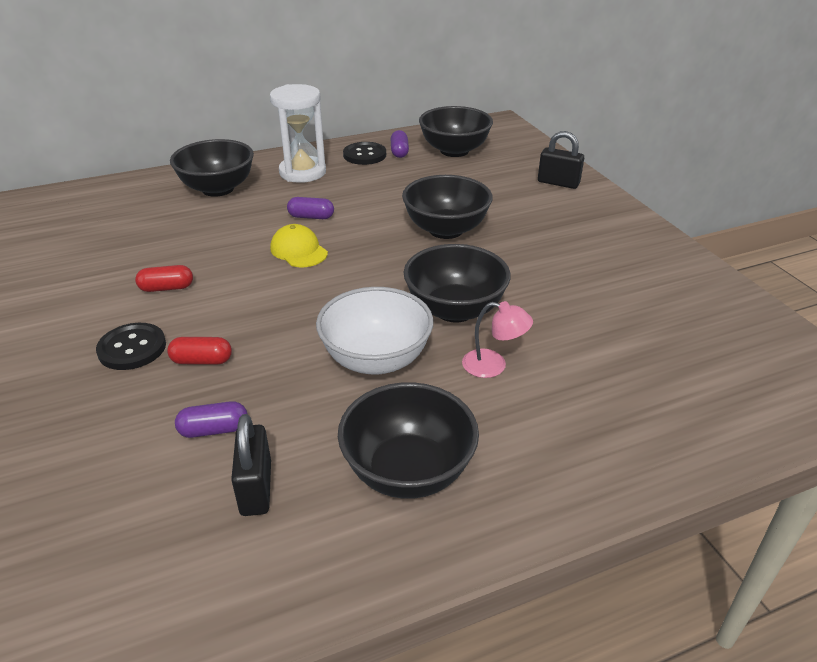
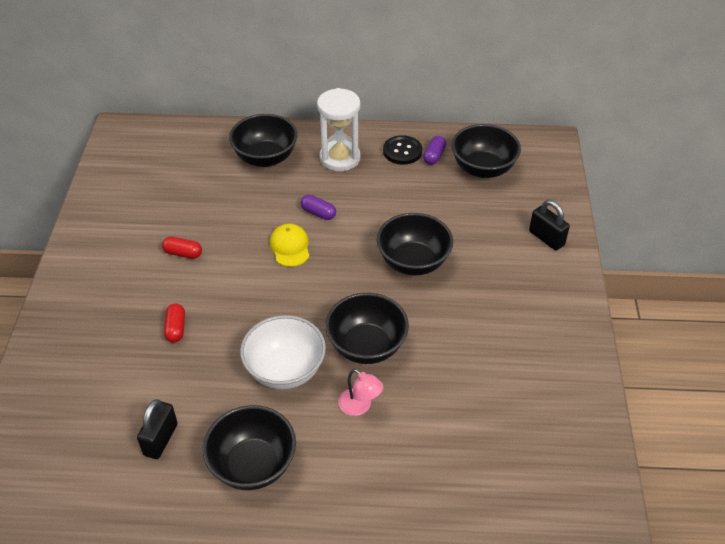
camera: 25 degrees right, 10 degrees up
black button [96,323,166,370] -> none
red capsule [167,337,232,365] -> red capsule turned 60 degrees clockwise [164,303,185,343]
purple capsule [175,401,248,438] -> none

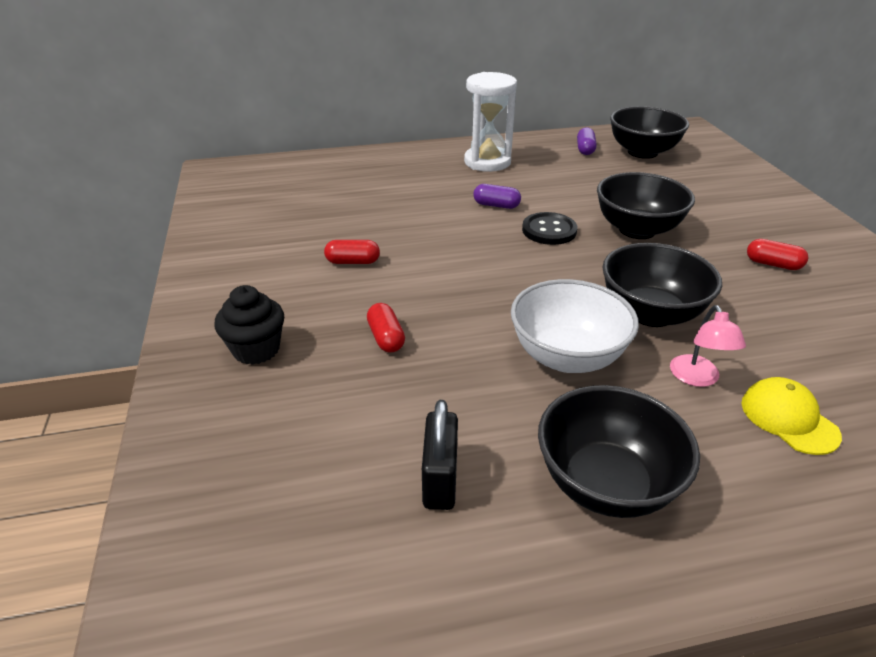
camera: 15 degrees left, 10 degrees down
black bowl [229,114,298,167] -> none
yellow cap [270,223,309,267] -> yellow cap moved to [741,377,842,455]
pink lamp [338,369,383,416] -> pink lamp turned 60 degrees clockwise [670,305,746,387]
black button [383,135,422,165] -> black button moved to [522,212,577,245]
black padlock [529,200,570,251] -> none
none -> black cupcake [214,285,284,365]
none -> red capsule [747,239,808,270]

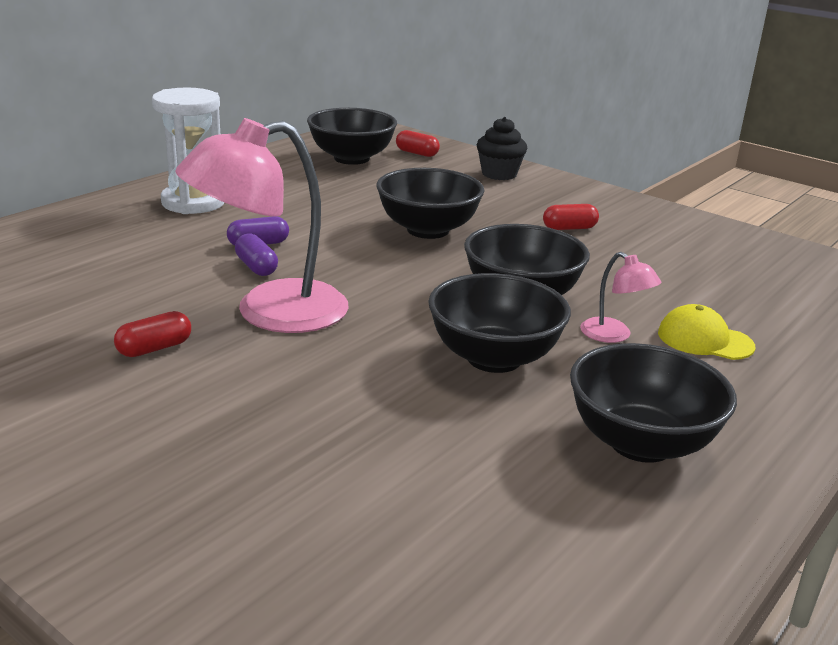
camera: 40 degrees left, 10 degrees down
black cupcake [214,285,284,365] -> black cupcake moved to [477,117,528,180]
red capsule [367,303,405,353] -> red capsule moved to [396,130,440,157]
black padlock [422,400,458,510] -> none
white bowl [511,279,639,373] -> black bowl [428,273,571,373]
black button [522,212,577,245] -> none
purple capsule [577,127,597,155] -> purple capsule moved to [235,233,278,276]
none -> pink lamp [175,118,349,333]

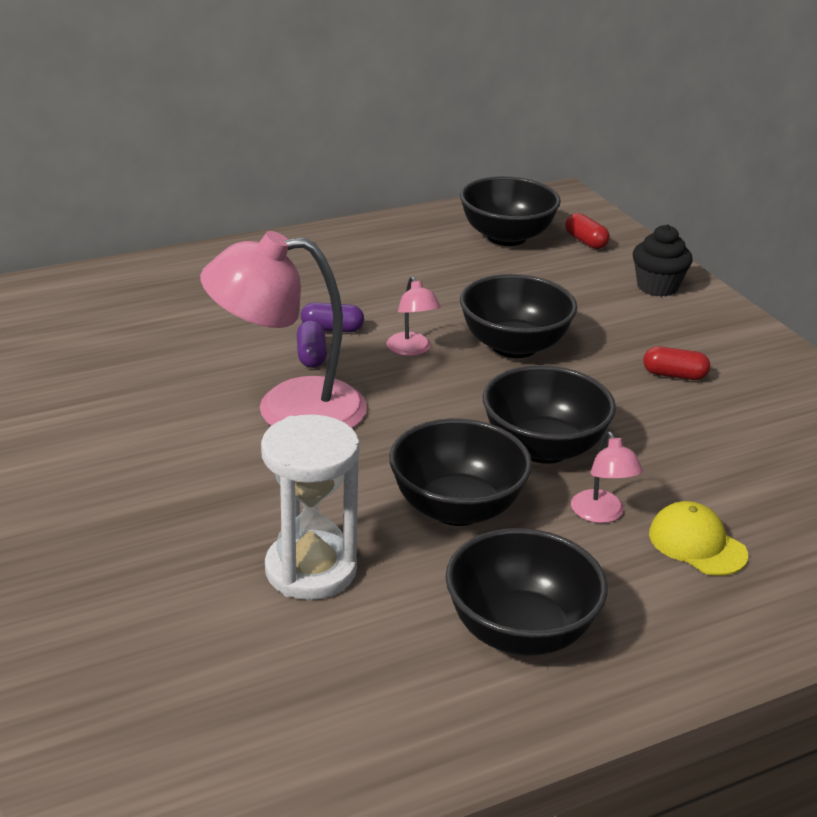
camera: 25 degrees right, 5 degrees up
red capsule [114,311,191,357] -> none
white hourglass [152,87,224,214] -> white hourglass moved to [261,414,359,600]
none -> pink lamp [387,276,441,356]

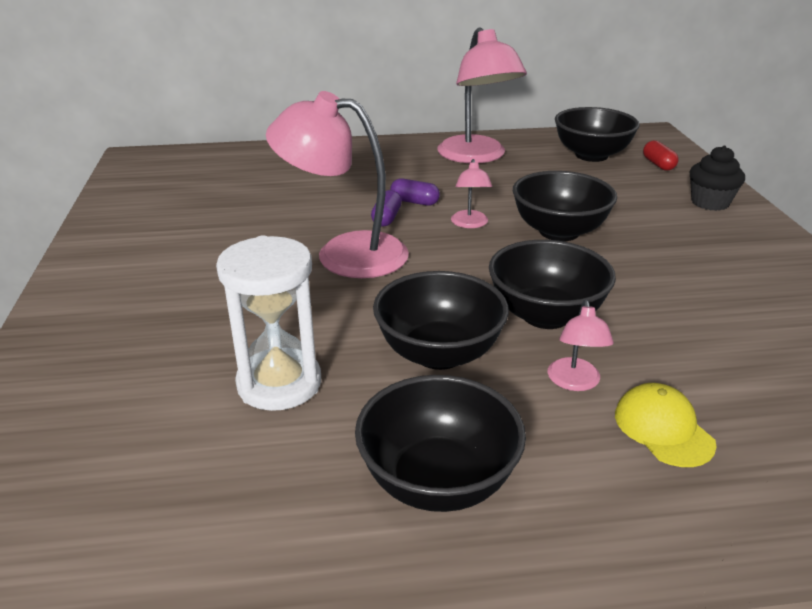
camera: 20 degrees right, 0 degrees up
red capsule [643,346,710,380] -> none
none -> pink lamp [437,27,527,163]

